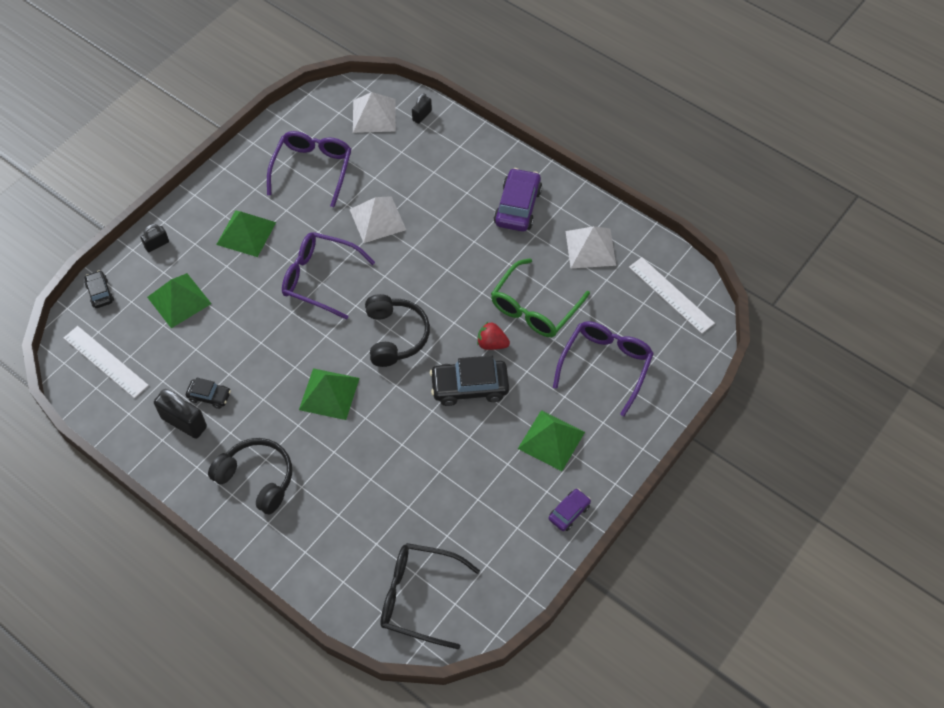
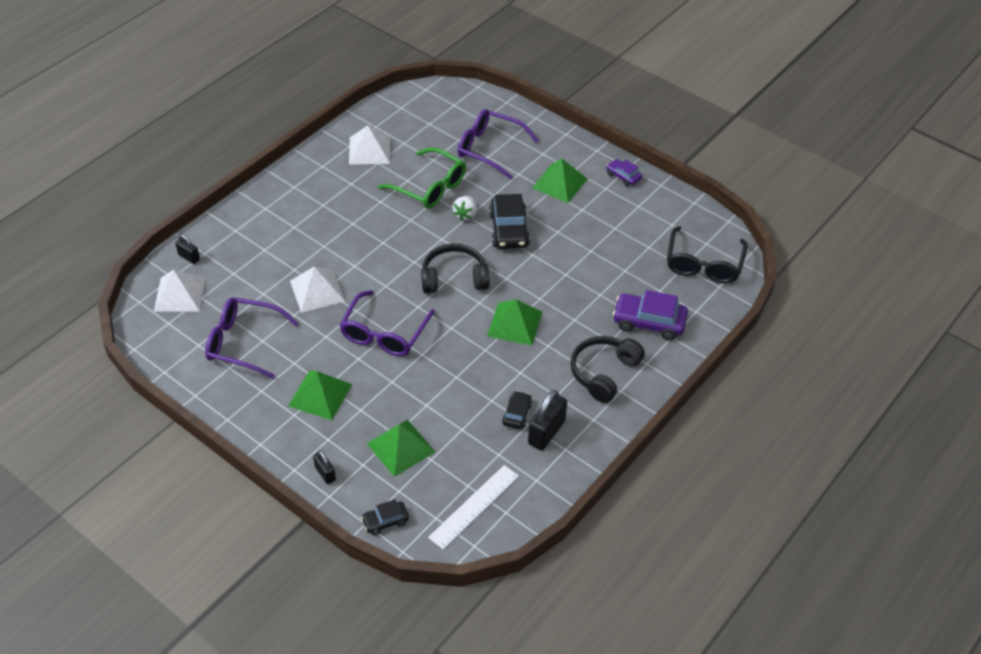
camera: 90 degrees left, 10 degrees down
red strawberry [477,322,510,350] -> white strawberry [453,196,477,221]
purple car [494,168,542,232] -> purple car moved to [613,290,688,340]
white ruler [629,257,715,334] -> none

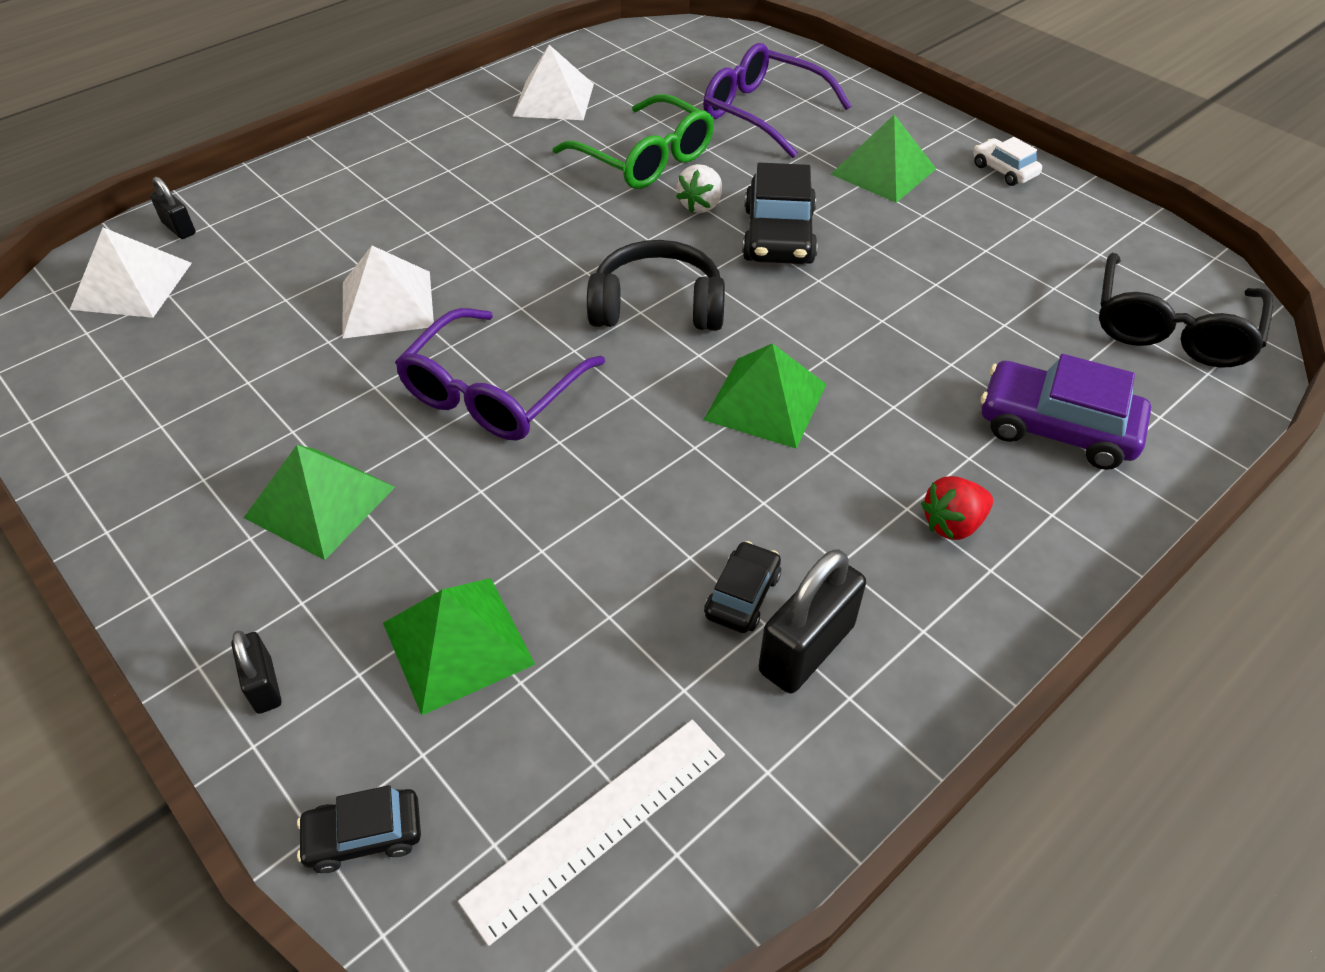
camera: 10 degrees right, 0 degrees up
purple glasses [205,298,298,378] -> none
black headphones [571,336,645,403] -> red strawberry [921,476,993,540]
purple car [606,159,642,187] -> white car [973,137,1042,186]

